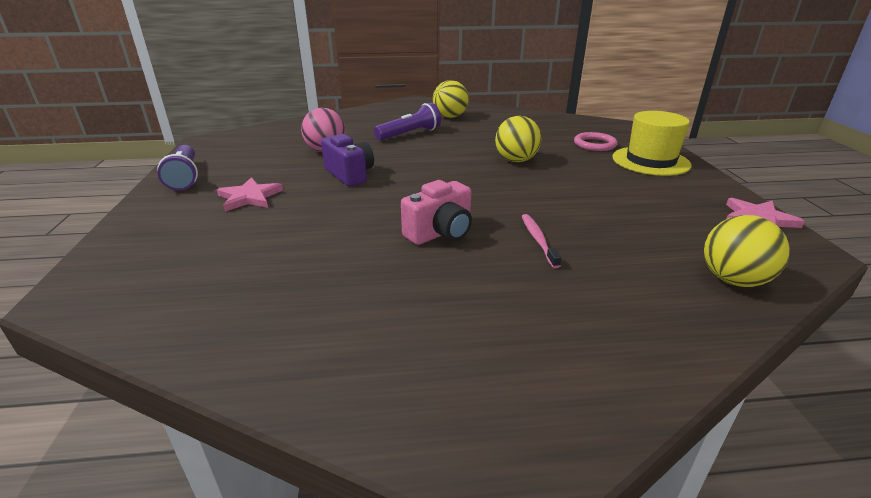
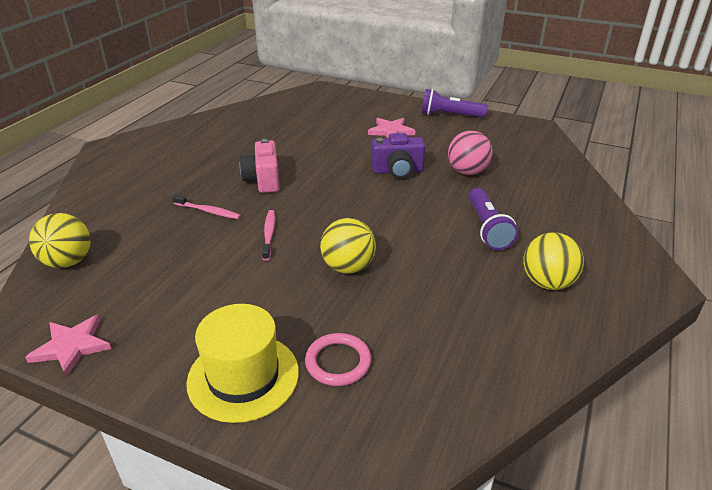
camera: 120 degrees right, 5 degrees up
none -> pink toothbrush [262,210,275,261]

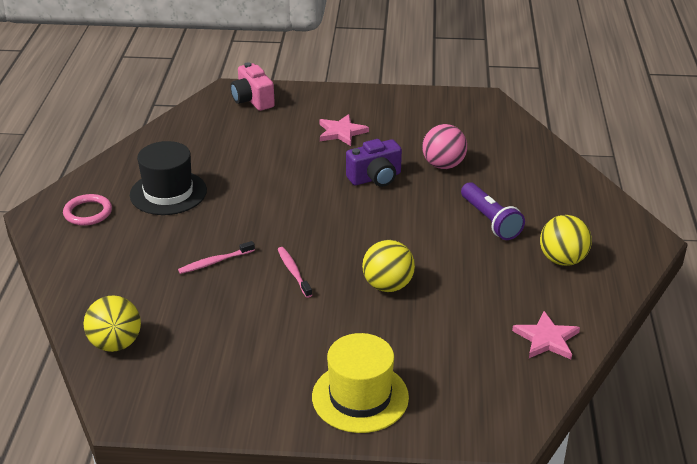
camera: 20 degrees left, 0 degrees up
pink star [25,315,111,377] -> pink star moved to [512,311,580,359]
pink toothbrush [172,194,241,219] -> pink toothbrush turned 150 degrees clockwise [178,241,255,274]
pink camera [239,139,280,193] -> pink camera moved to [230,62,275,111]
pink ring [305,333,371,386] -> pink ring moved to [63,194,112,226]
purple flashlight [421,89,488,118] -> none
none -> black hat [130,141,207,215]

